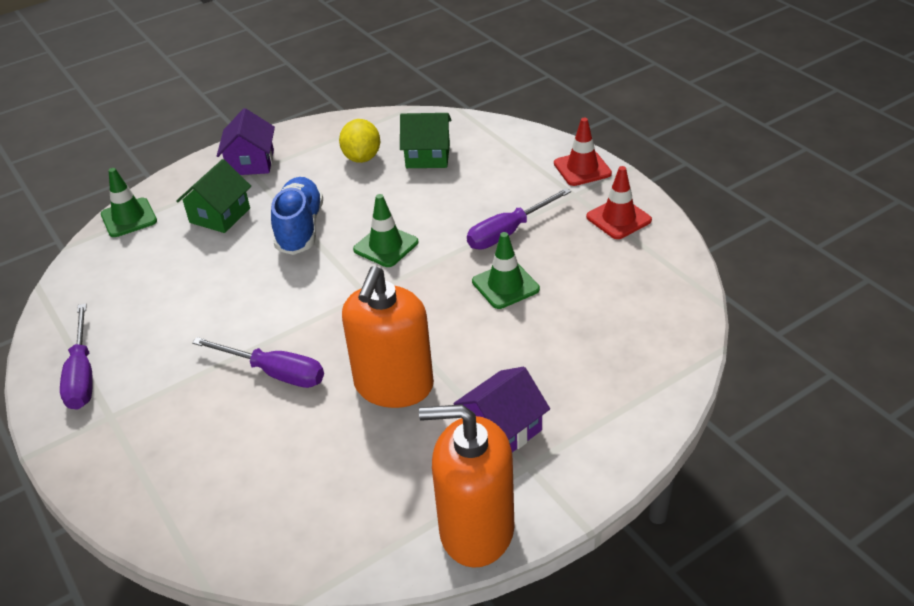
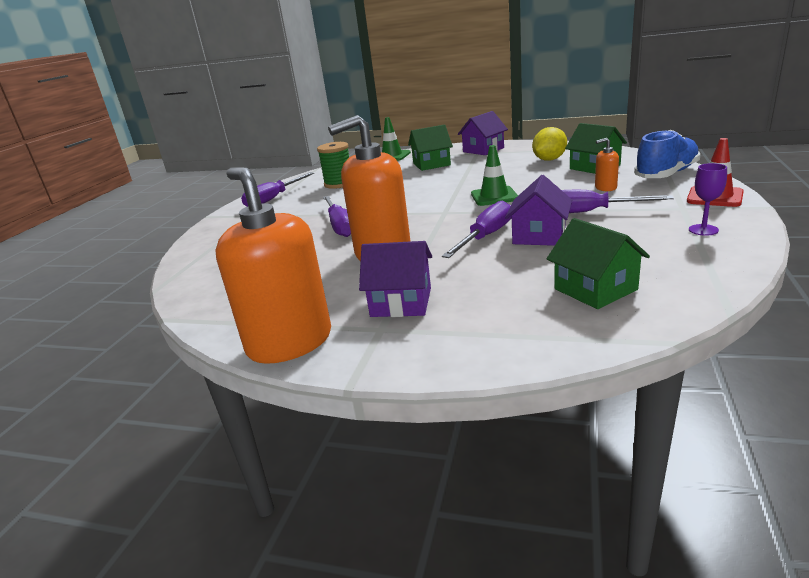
camera: 50 degrees right, 15 degrees down
blue shoe [271,177,323,255] -> blue shoe moved to [634,130,700,178]
green traffic cone [472,232,540,309] -> purple house [505,175,572,246]
red traffic cone [586,166,652,239] -> purple goblet [689,163,727,236]
none -> green spool [317,142,349,189]
none -> purple screwdriver [442,200,512,258]
none -> green house [547,218,650,309]
none -> orange soap dispenser [595,138,619,191]

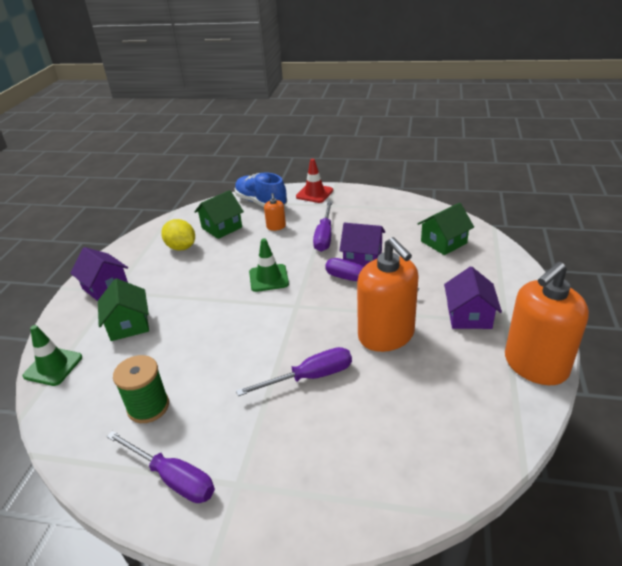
camera: 95 degrees left, 10 degrees up
purple goblet [689,163,727,236] -> none

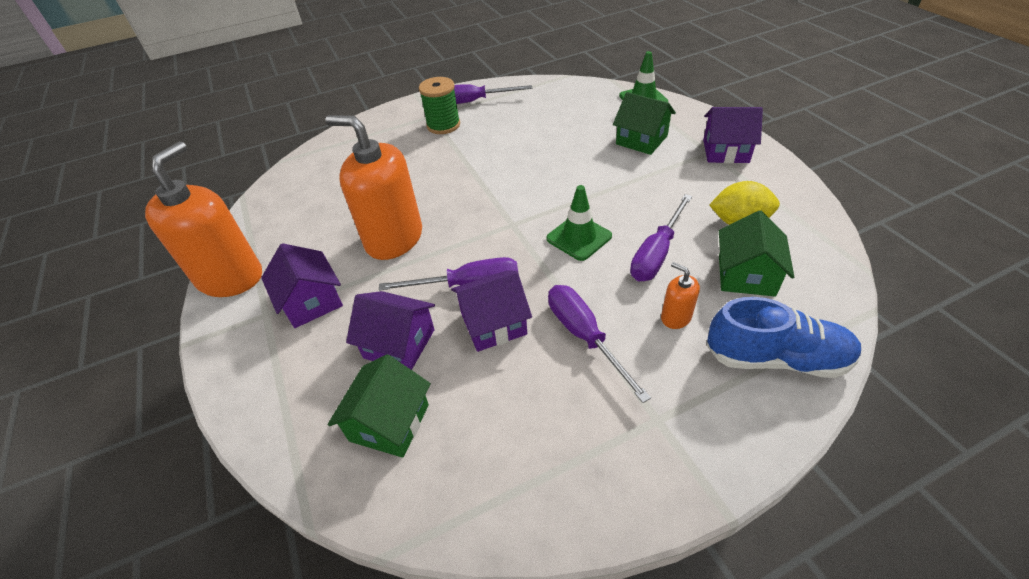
camera: 145 degrees right, 10 degrees up
green spool [113,355,169,423] -> green spool moved to [419,77,460,134]
purple screwdriver [236,347,352,396] -> purple screwdriver moved to [630,194,692,281]
red traffic cone [296,159,333,203] -> none
none -> purple house [346,291,435,370]

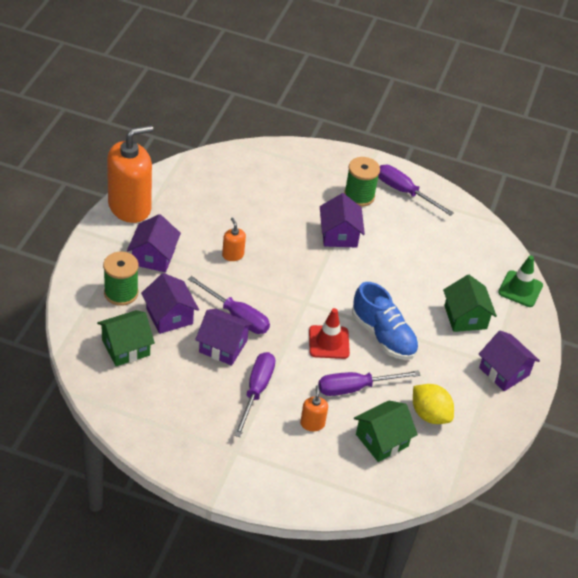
camera: 35 degrees right, 0 degrees up
orange soap dispenser [325,115,422,260] -> orange soap dispenser [222,217,246,261], size x0.43
green traffic cone [546,185,612,261] -> red traffic cone [309,308,350,359]
blue shoe [707,297,862,378] -> blue shoe moved to [352,282,419,360]
none -> green spool [103,252,138,306]
none -> purple house [320,193,365,247]

